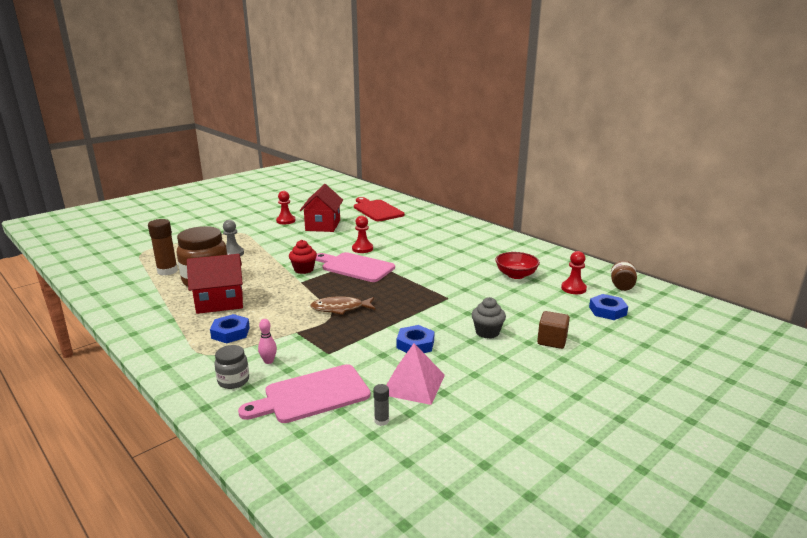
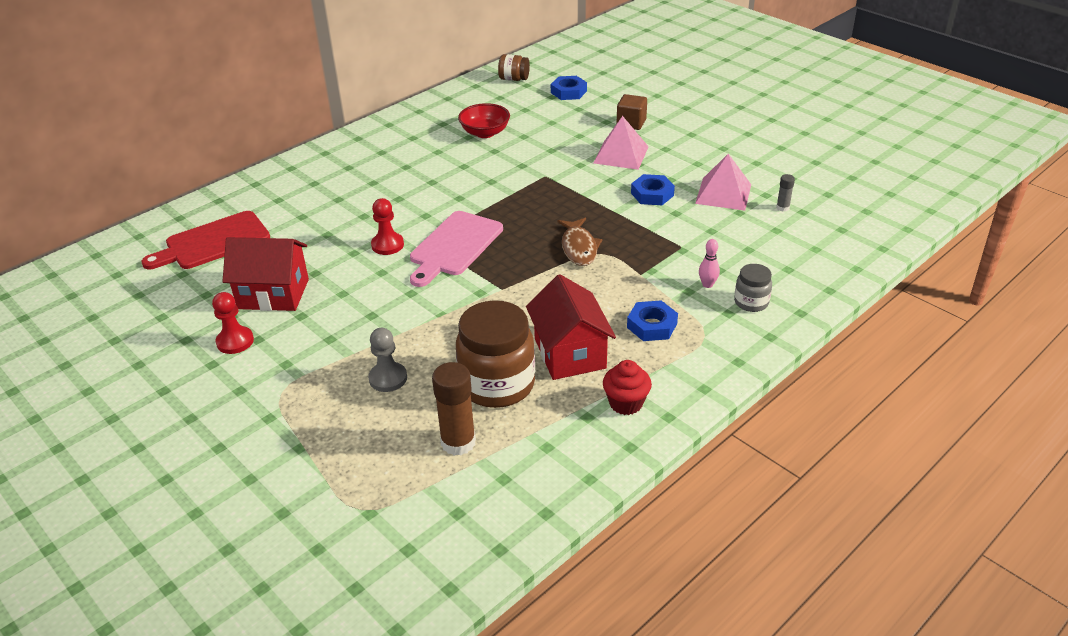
camera: 90 degrees left, 15 degrees up
pink cutting board [238,364,371,423] -> none
red cupcake [289,240,317,274] -> red cupcake moved to [603,360,652,415]
grey cupcake [471,297,506,339] -> pink pyramid [593,116,649,170]
red pawn [561,251,587,294] -> none

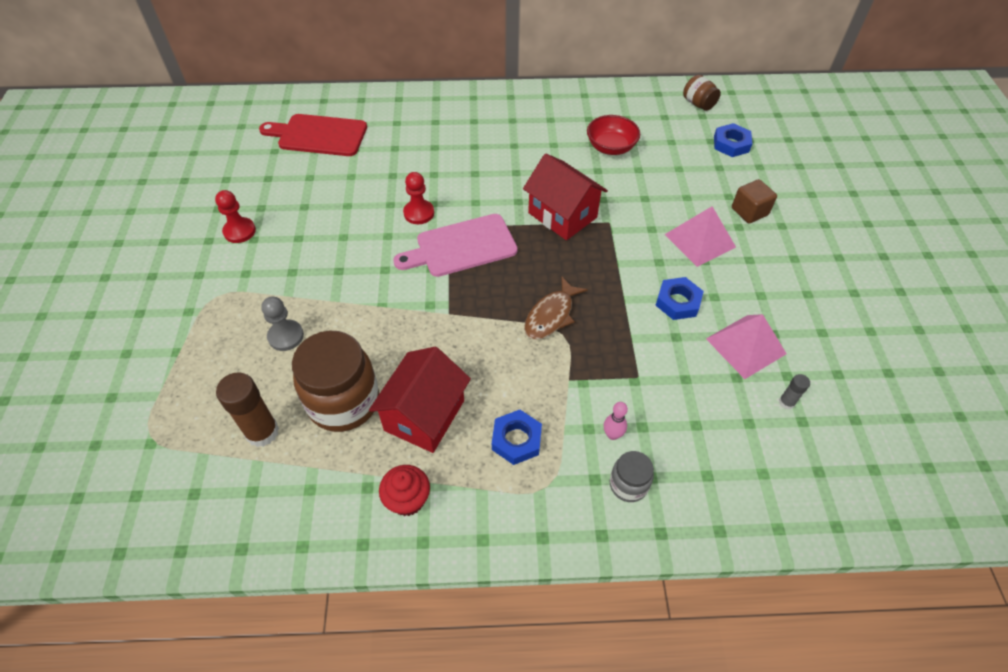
camera: 40 degrees right, 15 degrees up
red house [222,237,309,311] -> red house moved to [523,153,608,240]

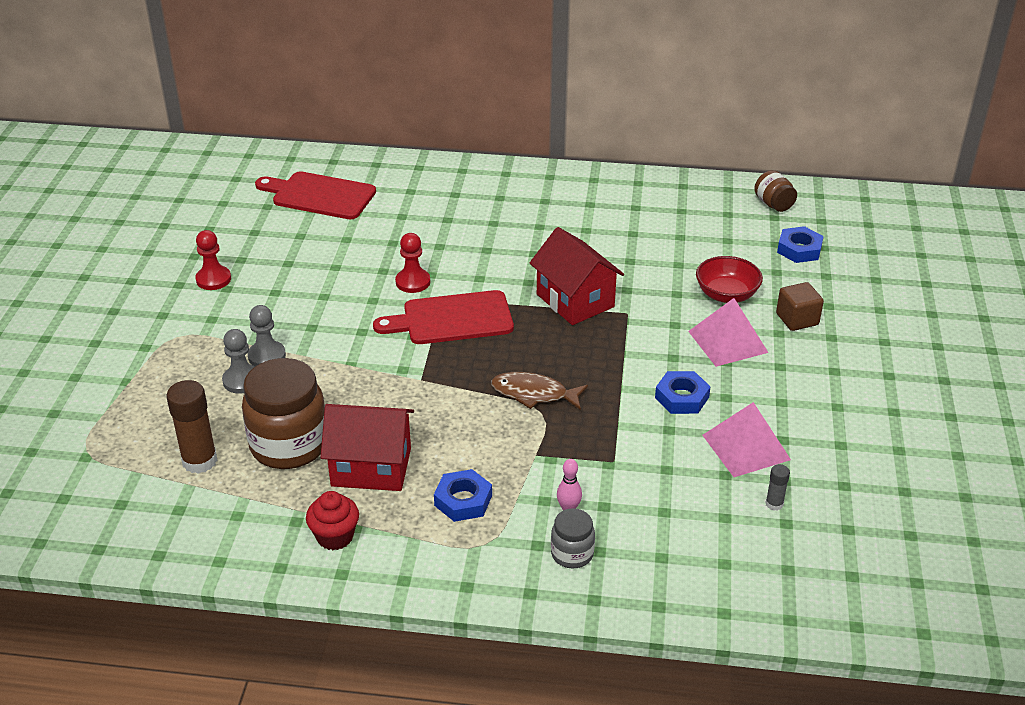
camera: 10 degrees right, 15 degrees down
red house [369,347,471,453] -> red house turned 60 degrees clockwise [320,404,414,491]
pink cutting board [393,214,518,277] -> red cutting board [373,290,514,344]
brown fish [524,276,588,340] -> brown fish turned 60 degrees clockwise [491,372,588,410]
red bowl [587,115,640,155] -> red bowl moved to [696,256,763,303]
none -> grey pawn [248,305,286,366]

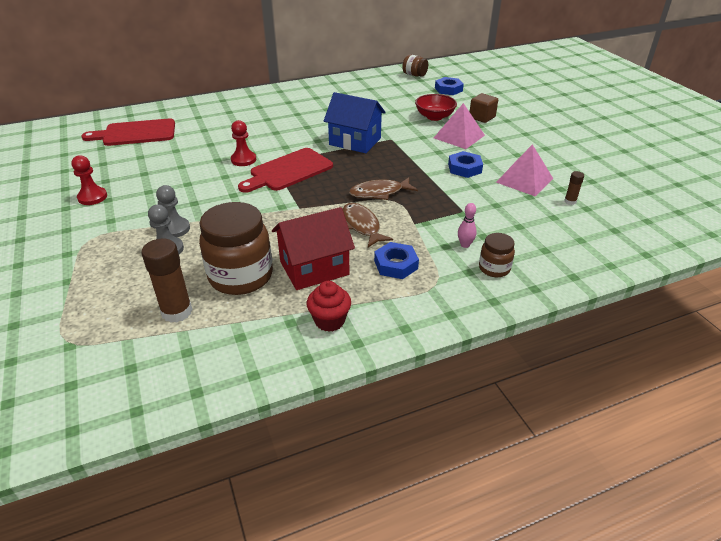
camera: 30 degrees left, 0 degrees up
red house [530,227,624,325] -> blue house [324,92,386,153]
grey jar [551,508,595,568] -> brown jar [479,233,515,277]
grey glue stick [766,464,790,511] -> brown glue stick [564,171,584,205]
none -> brown fish [343,203,393,247]

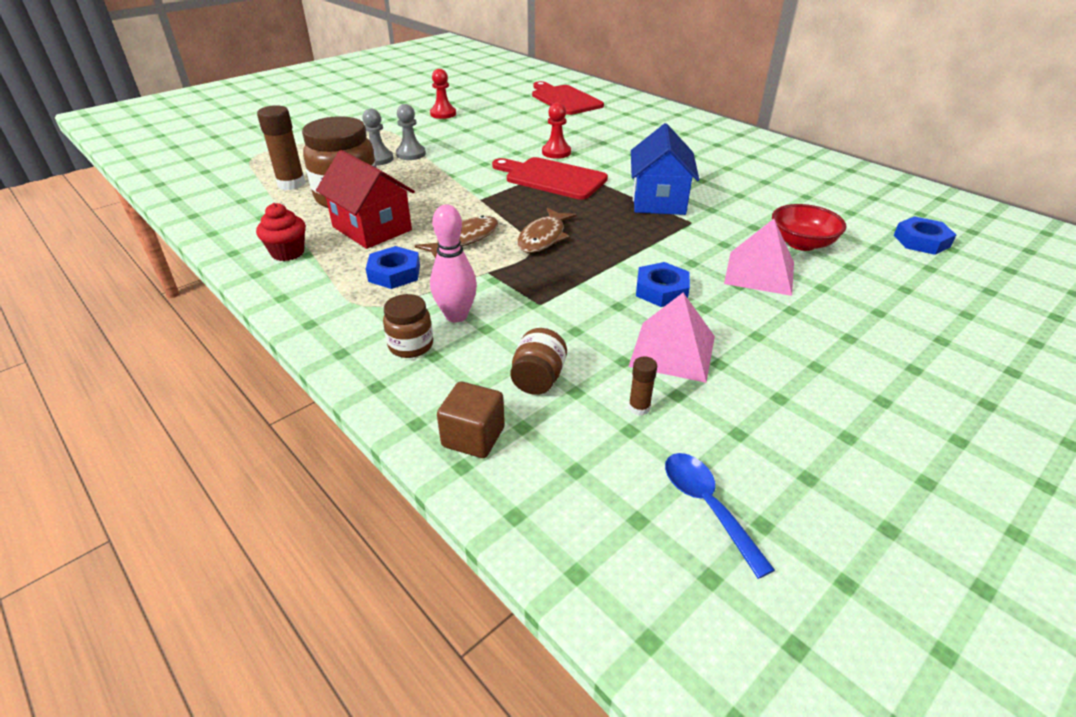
camera: 70 degrees right, 0 degrees up
brown fish [349,177,418,200] -> brown fish turned 120 degrees counterclockwise [517,208,577,253]
brown jar [402,54,428,77] -> brown jar moved to [510,328,567,395]
pink bowling pin [458,203,477,248] -> pink bowling pin [430,205,477,322], size x1.72
brown cube [470,93,498,123] -> brown cube moved to [437,381,505,458]
none -> blue spoon [665,453,775,579]

